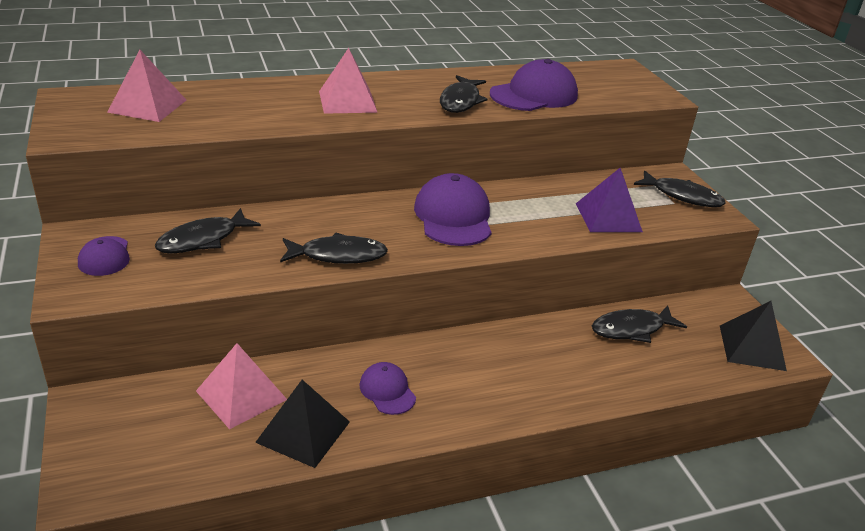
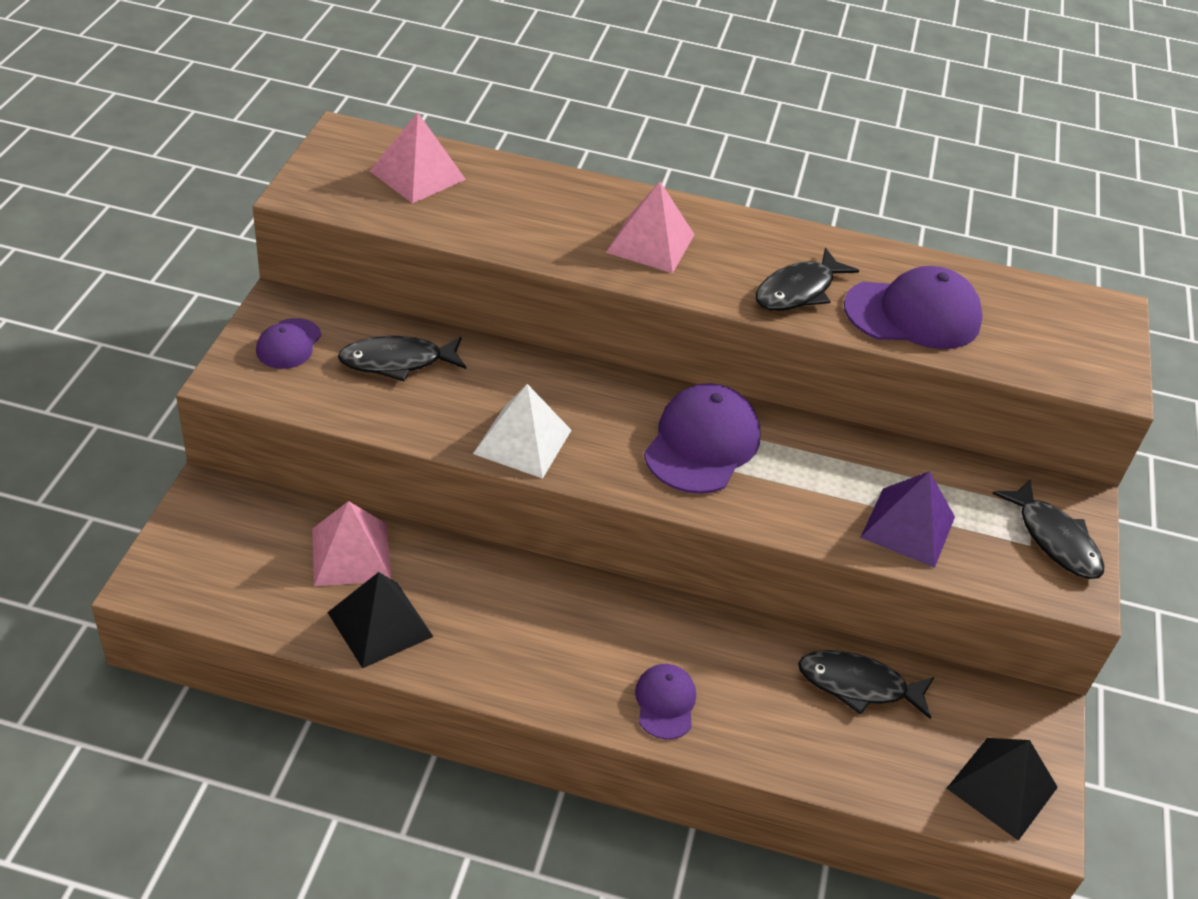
camera: 30 degrees right, 10 degrees up
black fish [280,233,388,264] -> white pyramid [473,384,571,479]
purple cap [359,362,416,415] -> purple cap moved to [635,664,696,739]

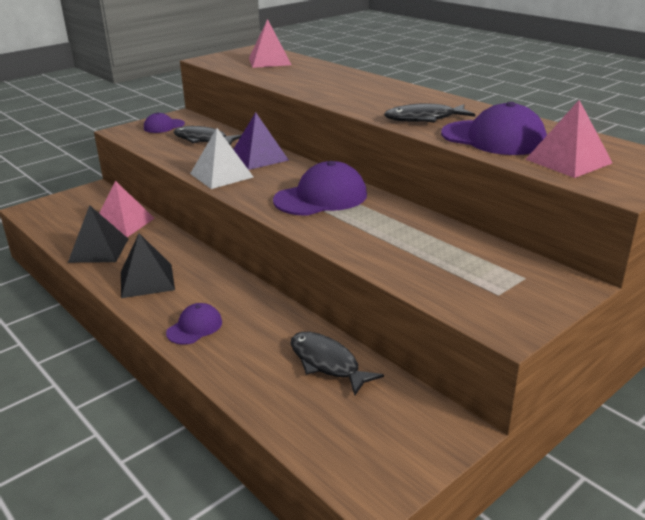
camera: 40 degrees right, 15 degrees down
pink pyramid [606,182,695,273] -> pink pyramid moved to [525,100,612,178]
purple pyramid [860,471,955,568] -> purple pyramid moved to [233,112,289,170]
black pyramid [947,738,1058,841] -> black pyramid moved to [121,233,175,298]
black fish [993,479,1104,579] -> none

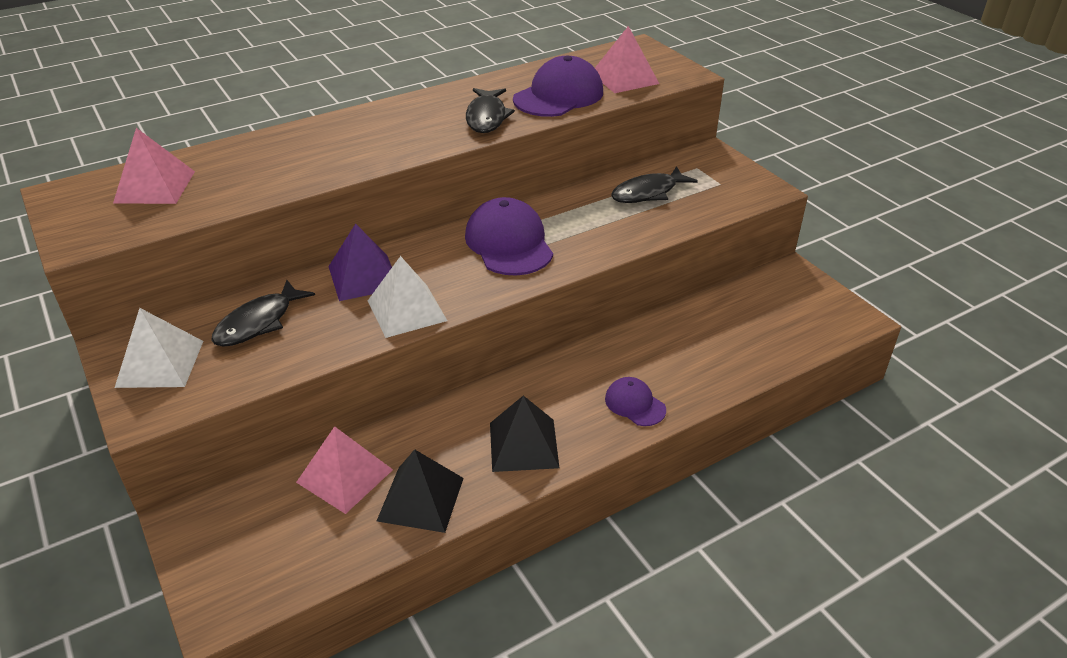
camera: 80 degrees left, 10 degrees up
purple cap [144,112,185,133] -> white pyramid [115,308,203,388]
black fish [290,332,384,395] -> black fish moved to [611,166,698,203]

